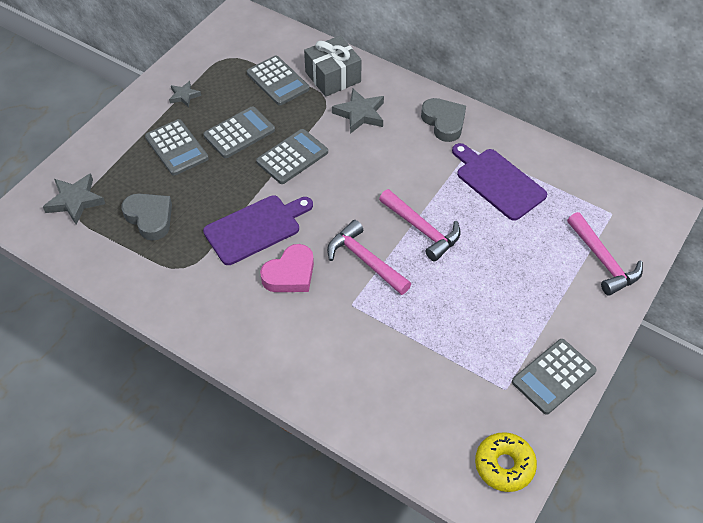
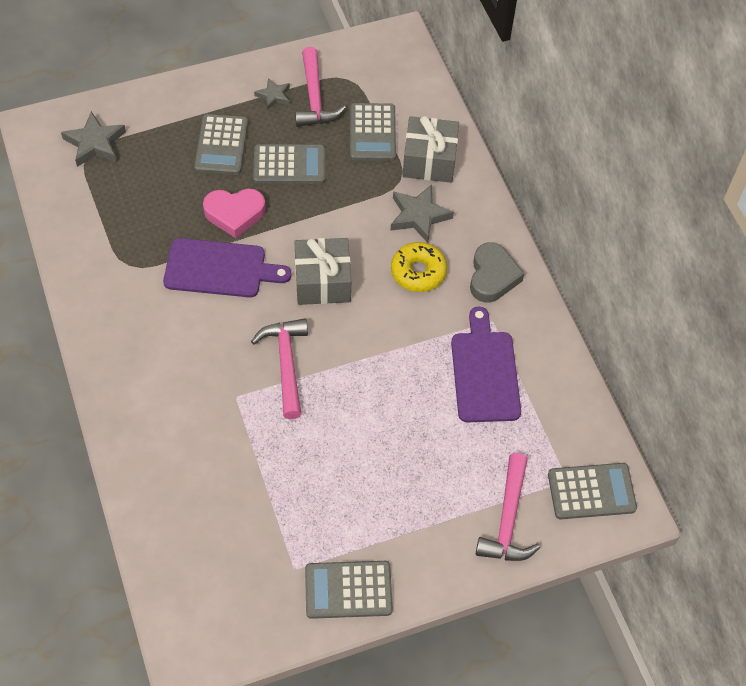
camera: 35 degrees right, 5 degrees up
grey heart [122,194,172,241] -> none
grey calculator [256,129,328,184] -> grey calculator moved to [548,463,637,519]
pink heart [260,244,314,292] -> pink heart moved to [203,188,266,238]
pink hammer [379,189,461,262] -> pink hammer moved to [295,47,346,127]
yellow donut [475,432,537,492] -> yellow donut moved to [391,242,447,292]
none -> grey gift [294,238,351,305]

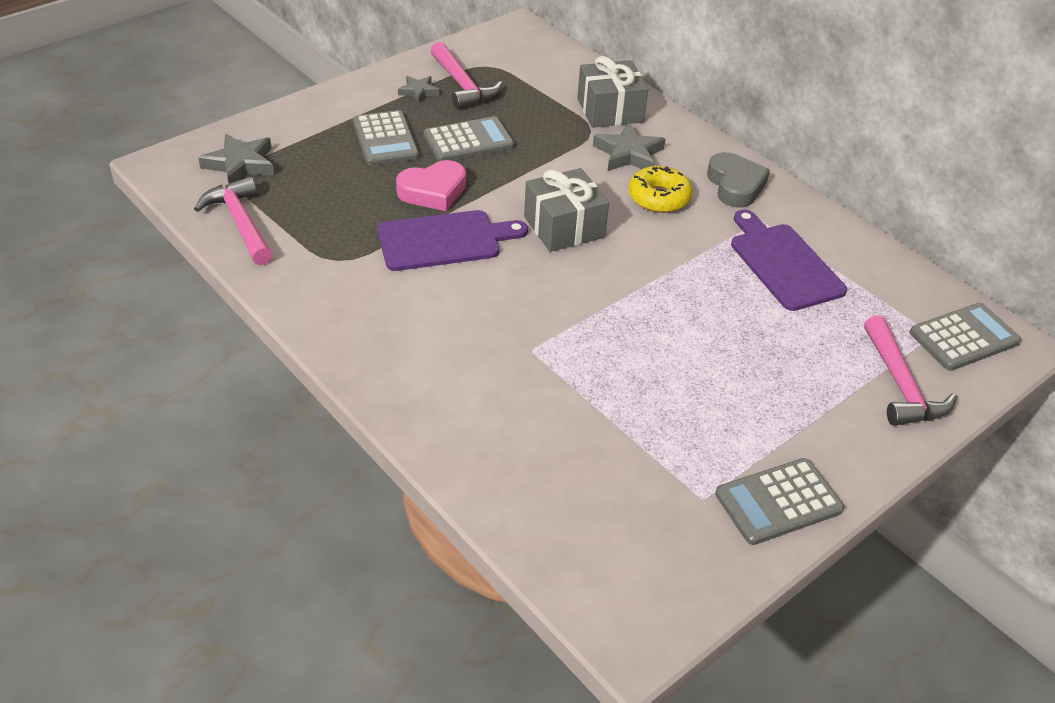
camera: 20 degrees left, 15 degrees down
pink hammer [251,318,308,419] -> pink hammer moved to [194,177,273,265]
grey calculator [350,103,396,161] -> none

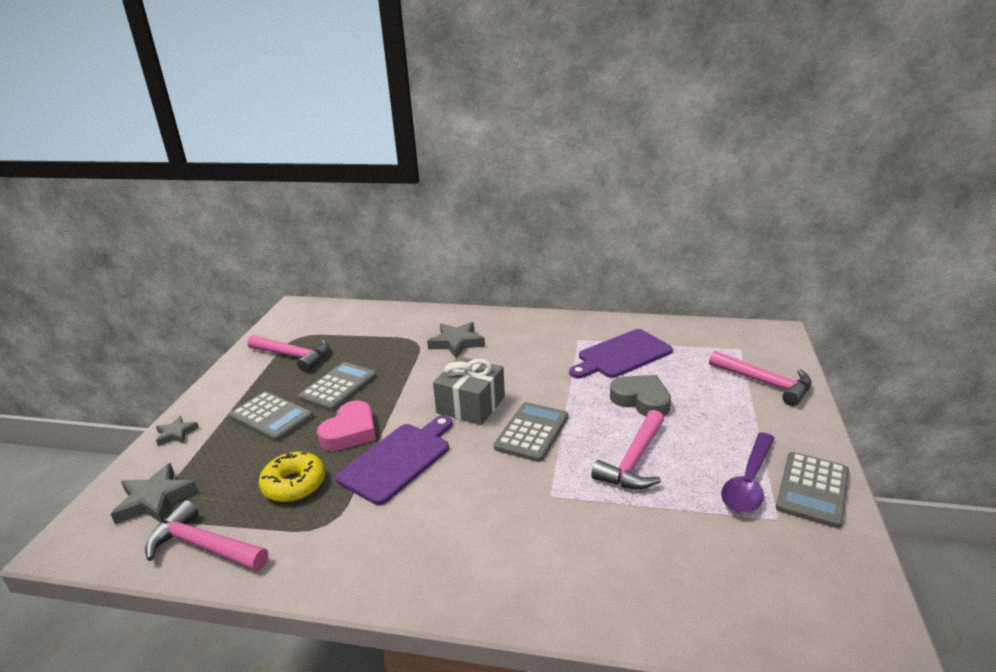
camera: 35 degrees left, 15 degrees down
grey star [398,76,439,103] -> grey star moved to [156,416,199,446]
grey gift [577,56,648,128] -> none
yellow donut [628,166,692,213] -> yellow donut moved to [259,451,325,502]
grey heart [707,152,770,207] -> grey heart moved to [610,375,671,417]
purple cutting board [731,209,847,311] -> purple cutting board turned 60 degrees counterclockwise [569,329,673,378]
grey calculator [910,303,1022,371] -> grey calculator moved to [494,402,568,462]
none -> pink hammer [591,410,664,489]
none -> purple spoon [721,432,775,513]

